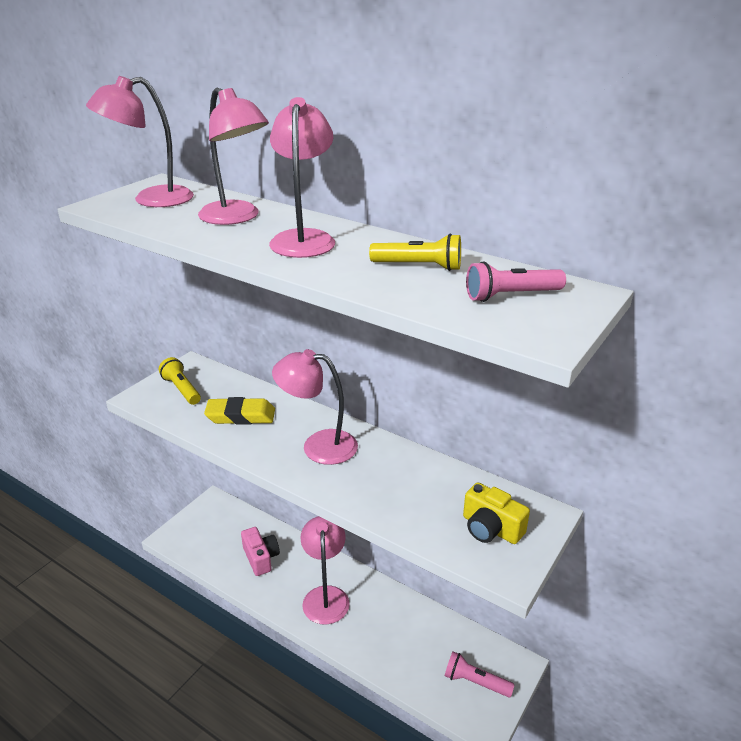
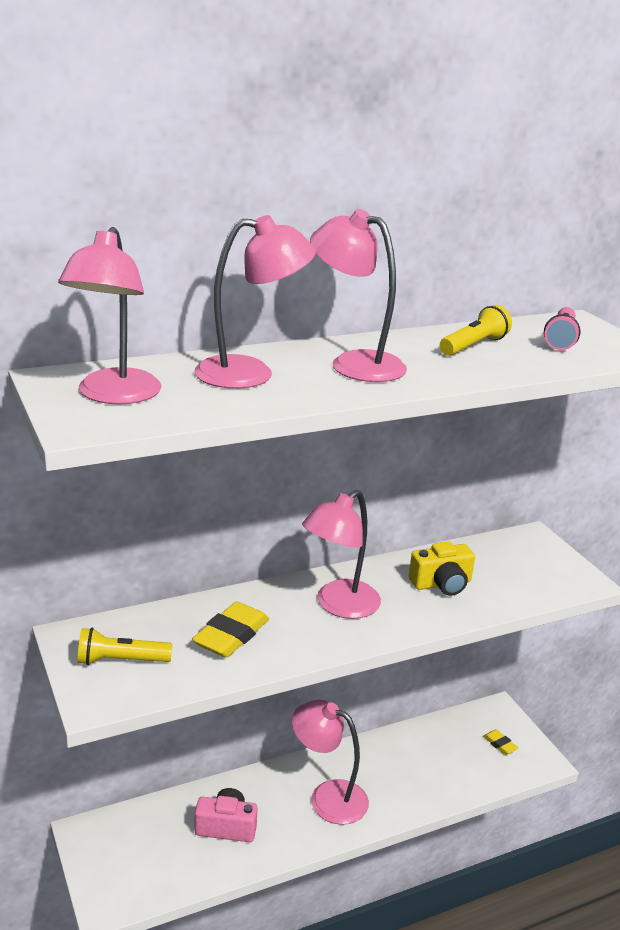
camera: 60 degrees left, 5 degrees down
pink flashlight [445,652,515,697] -> yellow eraser [483,729,518,755]
yellow camera [463,482,530,544] -> yellow camera moved to [409,541,475,596]

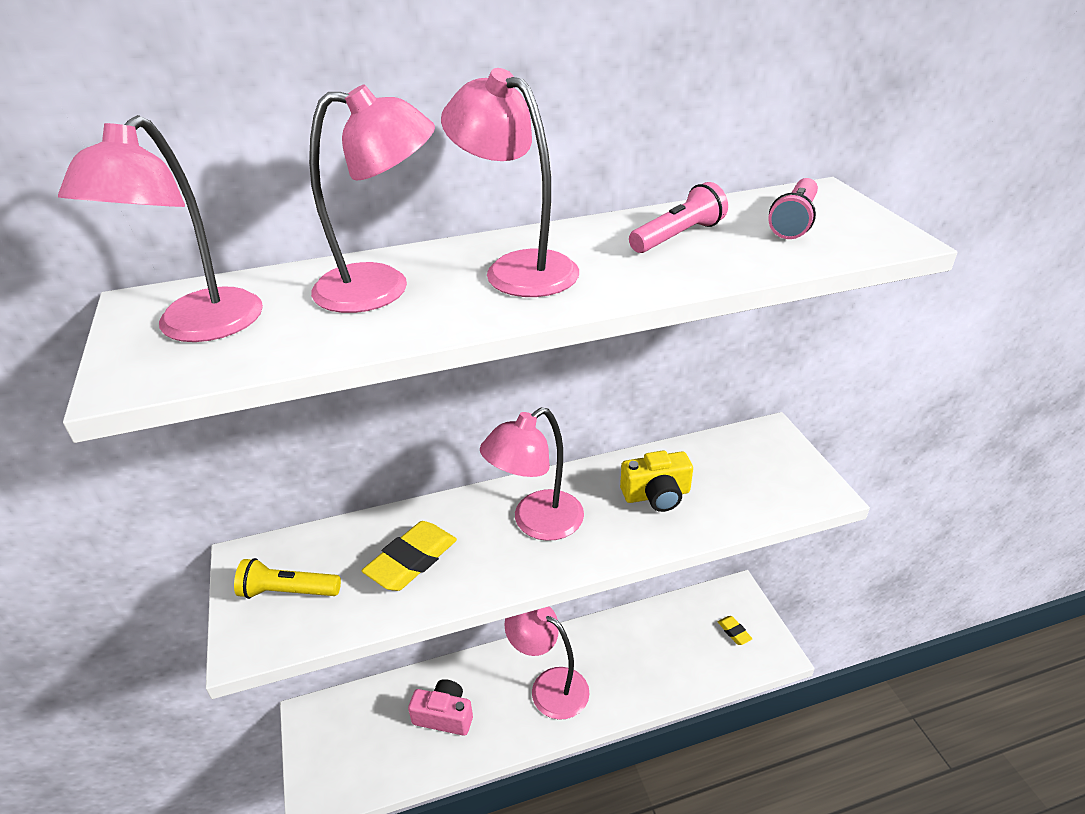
camera: 10 degrees right, 10 degrees up
yellow flashlight [440,305,512,356] -> pink flashlight [629,182,728,253]

